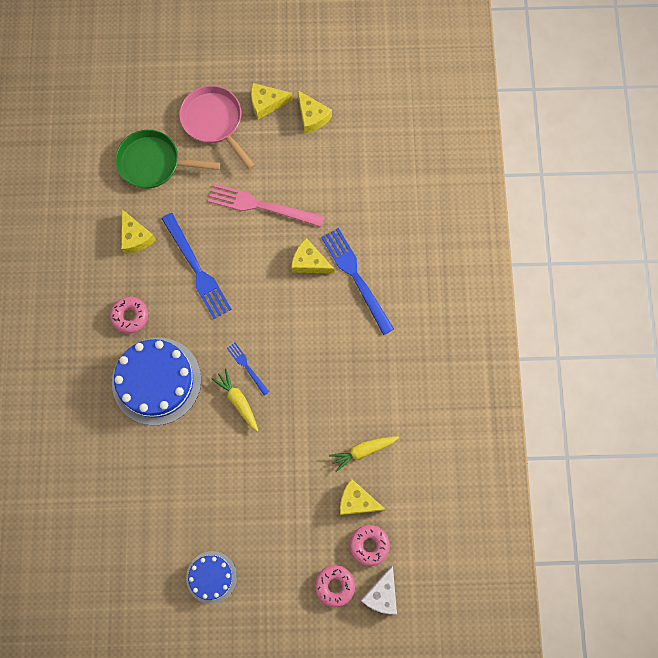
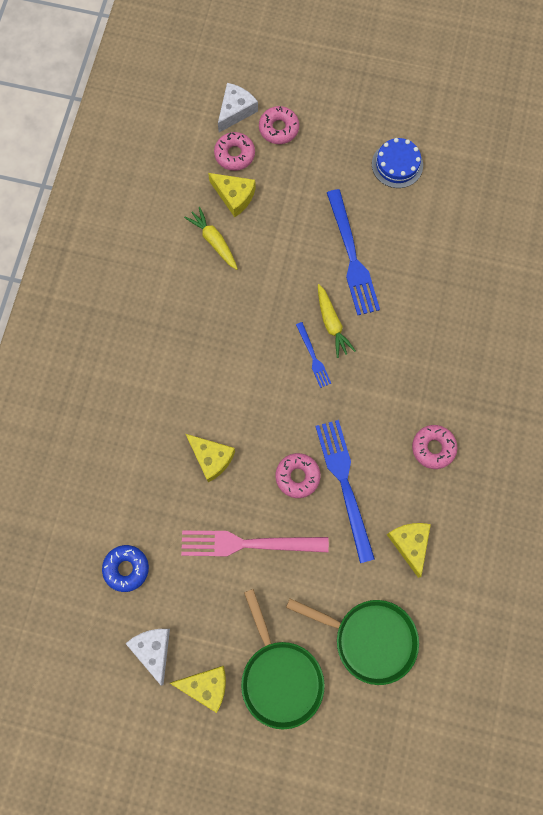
camera: 165 degrees left, 0 degrees up
blue cake [112,337,201,426] -> none
pink pan [179,85,255,170] -> green pan [241,589,325,730]
pink fork [208,184,324,227] -> pink fork turned 150 degrees clockwise [181,531,329,556]
yellow cheese [298,90,332,133] -> white cheese [125,629,170,686]
blue fork [321,228,394,335] -> blue fork moved to [327,189,380,315]
yellow carrot [329,436,399,472] -> yellow carrot turned 120 degrees counterclockwise [184,207,238,270]
none -> blue donut [102,545,149,592]
none -> pink donut [276,453,321,498]

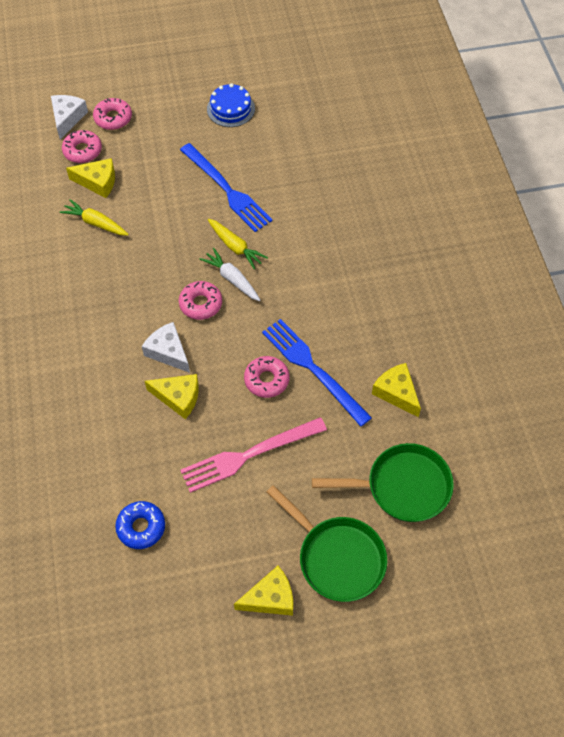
camera: 25 degrees left, 15 degrees down
white cheese [125,629,170,686] -> white cheese moved to [142,322,190,373]
blue fork [296,322,331,388] -> white carrot [200,248,260,301]
pink donut [412,425,457,469] -> pink donut moved to [179,281,222,320]

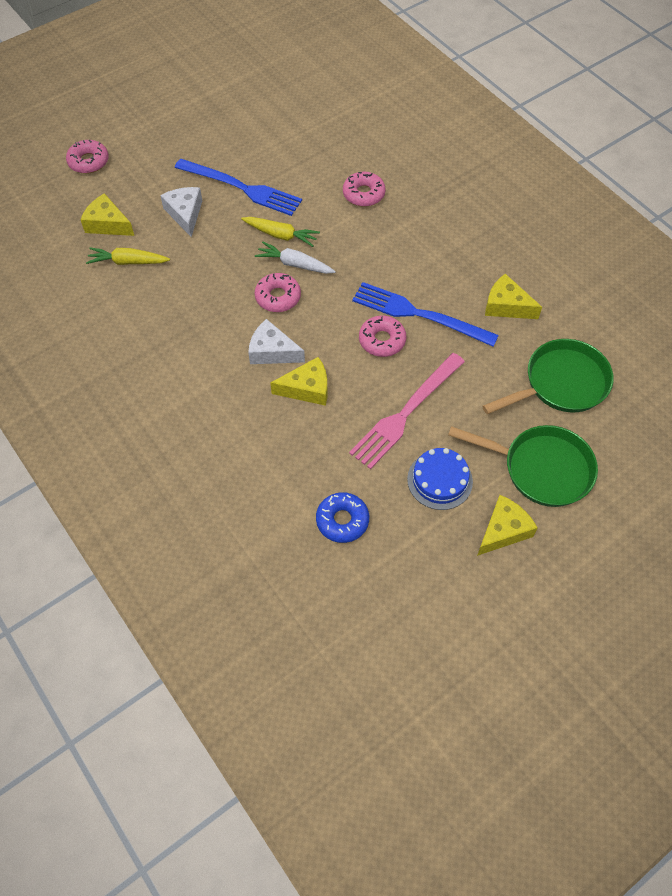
camera: 25 degrees left, 0 degrees up
white cheese [51,95,88,139] -> white cheese moved to [160,187,202,237]
pink donut [62,130,102,163] -> pink donut moved to [343,172,386,207]
yellow cheese [66,158,115,198] -> yellow cheese turned 135 degrees counterclockwise [80,193,134,236]
blue cake [207,83,255,127] -> blue cake moved to [407,448,473,510]

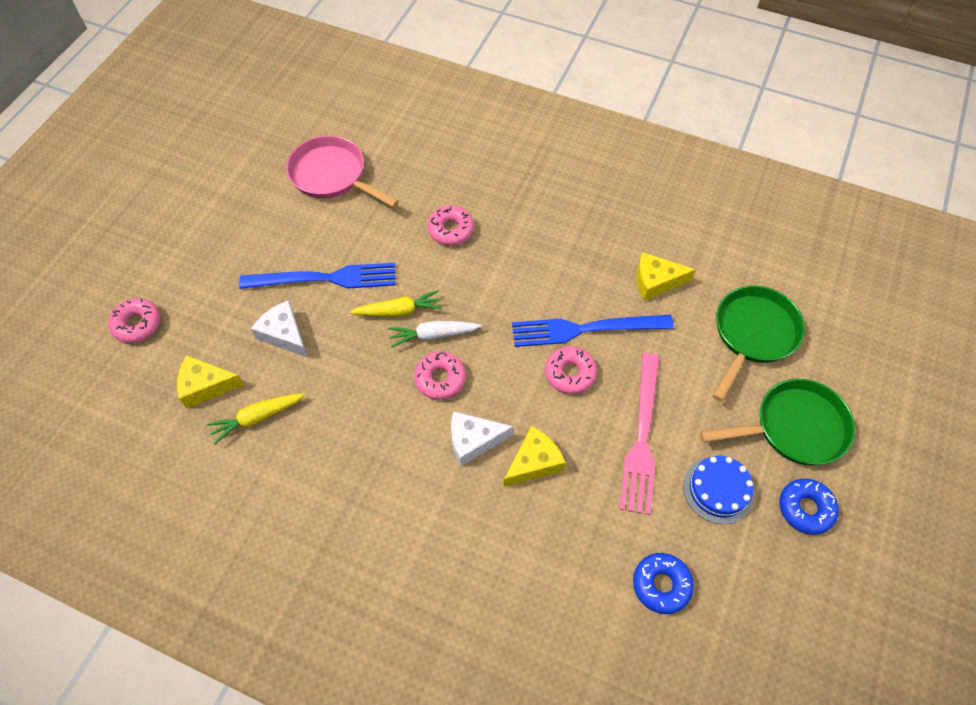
camera: 30 degrees left, 0 degrees up
yellow cheese [477,495,538,556] -> blue donut [779,479,839,535]
none -> pink pan [286,136,399,207]

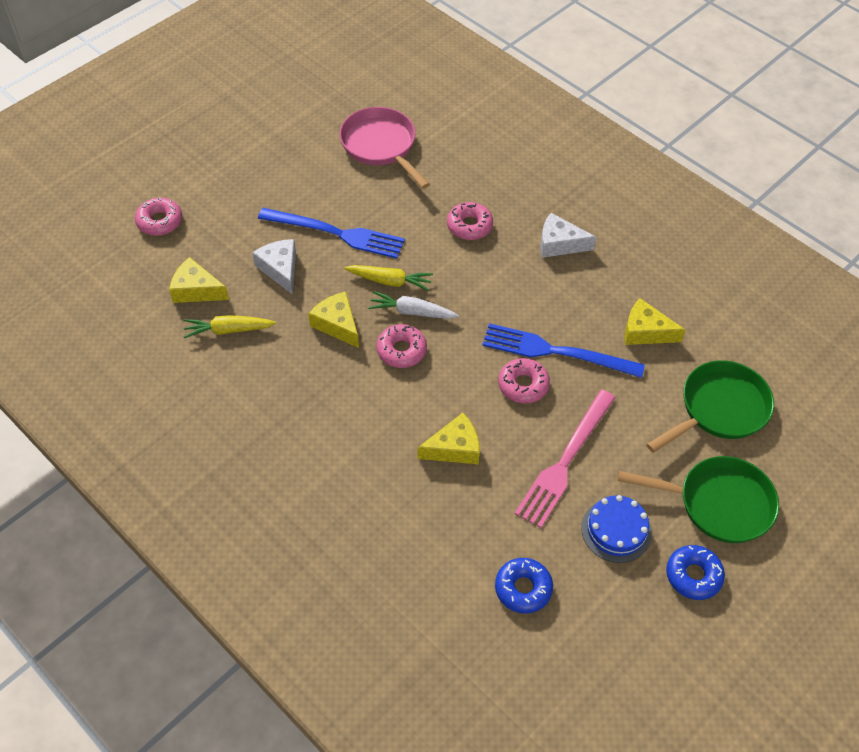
camera: 20 degrees right, 5 degrees down
white cheese [451,411,514,466] -> white cheese moved to [540,213,596,258]
none -> yellow cheese [309,292,359,348]

